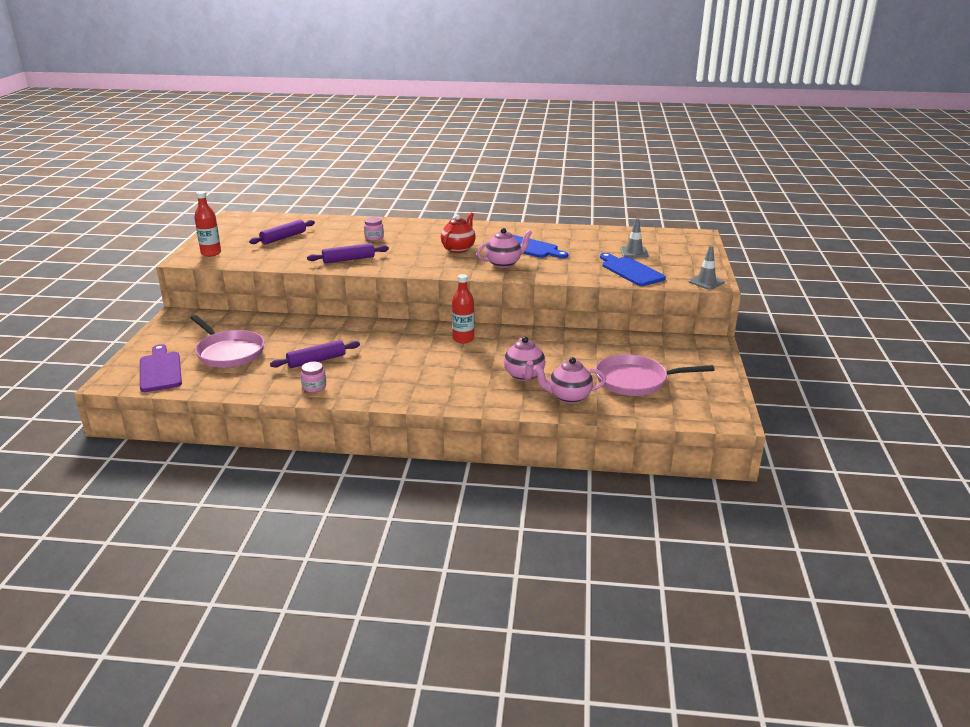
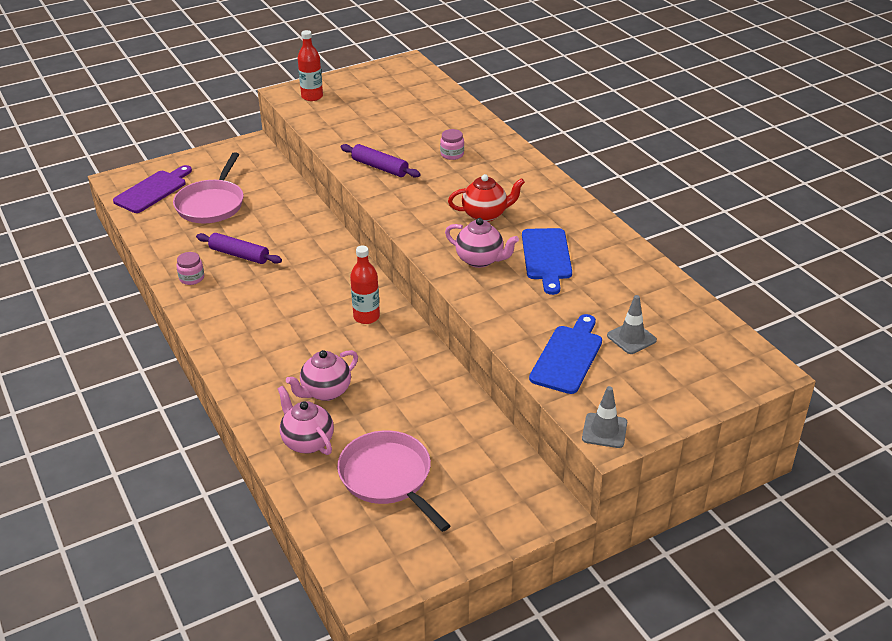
camera: 55 degrees right, 10 degrees up
purple rolling pin [249,220,315,244] -> none

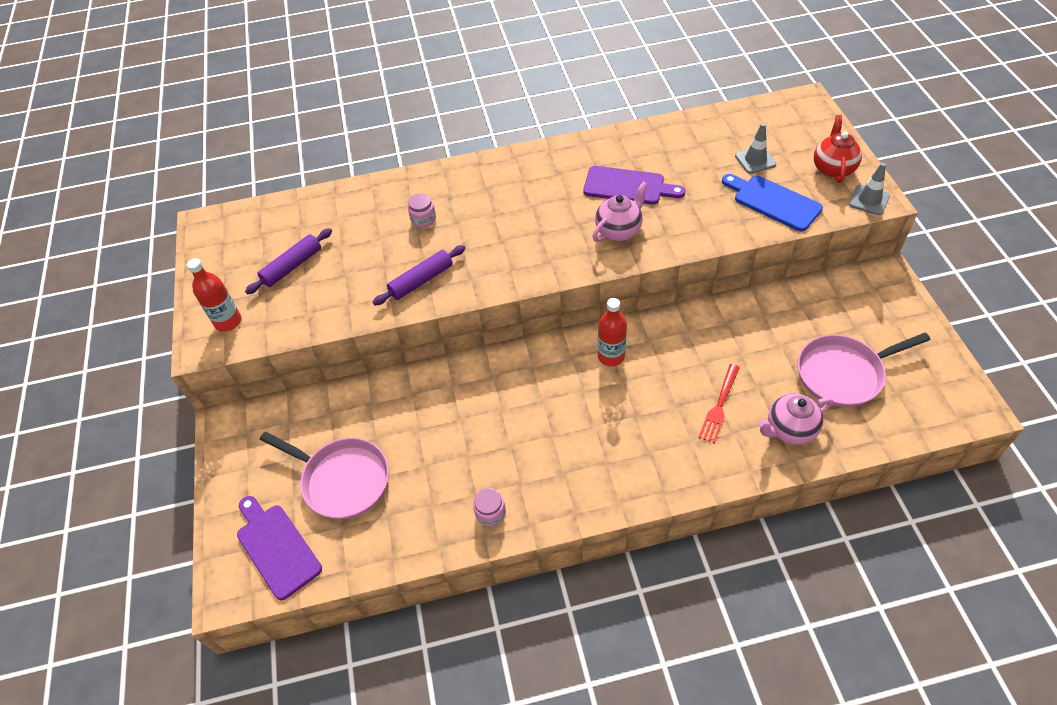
camera: 70 degrees left, 15 degrees up
purple rolling pin [196,233,282,264] -> purple rolling pin moved to [245,228,332,294]
pink teapot [286,350,358,401] -> red fork [698,364,740,444]
red teapot [448,174,525,222] -> red teapot moved to [814,115,862,183]
blue cutting board [522,228,572,295] -> purple cutting board [583,166,685,205]

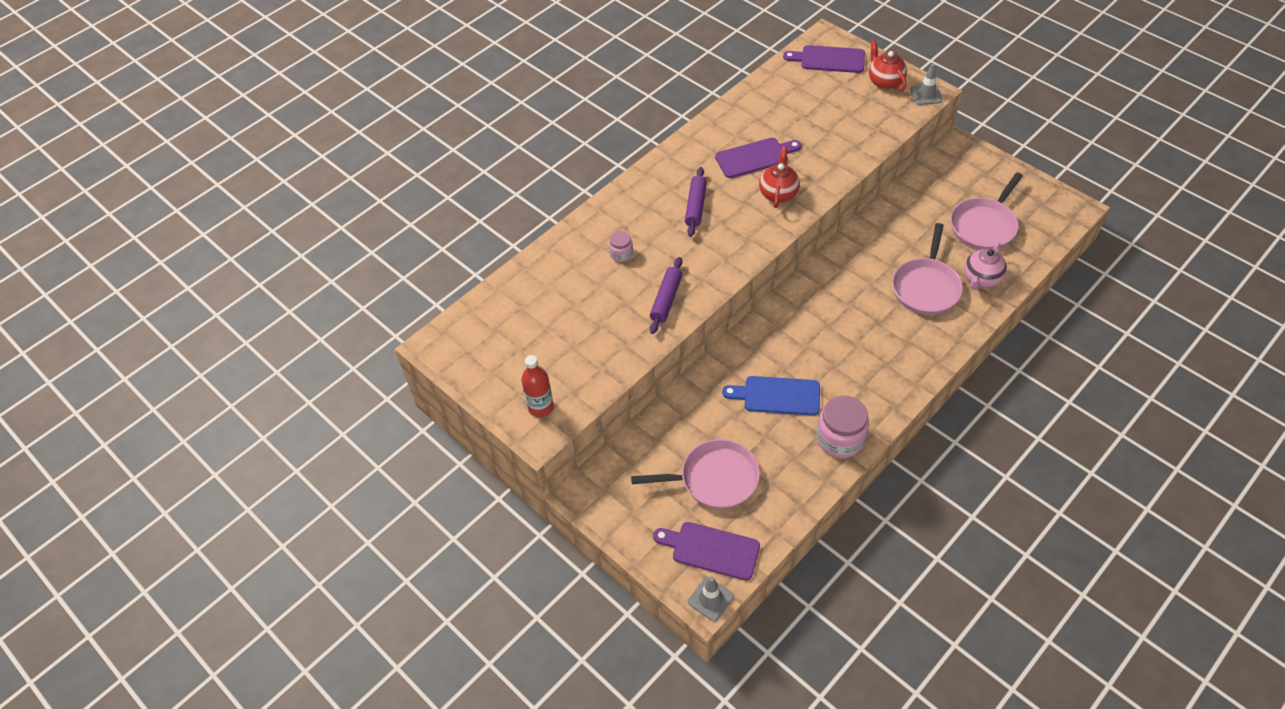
camera: 35 degrees left, 0 degrees up
purple rolling pin [245,228,332,294] -> purple rolling pin moved to [685,167,707,237]
pink jar [473,488,506,527] -> pink jar [816,396,869,458], size x1.92
pink teapot [592,181,648,242] -> red teapot [759,147,800,208]
red bottle [598,298,627,366] -> none
red fork [698,364,740,444] -> pink pan [892,223,963,315]
blue cutting board [722,174,823,231] -> blue cutting board moved to [722,376,820,416]
grey traffic cone [735,123,776,174] -> grey traffic cone moved to [688,577,734,621]
none -> purple cutting board [783,45,865,73]

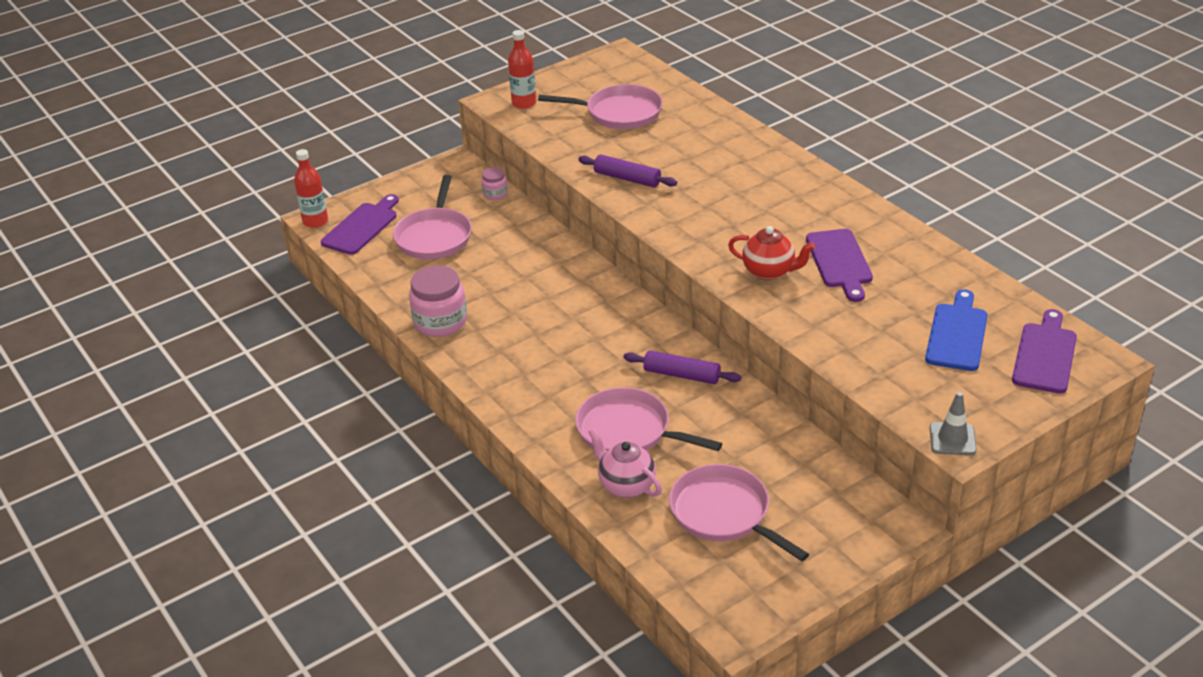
camera: 100 degrees right, 15 degrees down
pink jar [609,231,633,262] -> pink jar moved to [481,167,508,200]
purple rolling pin [685,167,707,237] -> purple rolling pin moved to [624,350,741,384]
grey traffic cone [688,577,734,621] -> red bottle [294,149,328,228]
blue cutting board [722,376,820,416] -> blue cutting board moved to [925,289,988,371]
red teapot [869,40,907,91] -> none
none -> pink pan [538,84,663,129]

